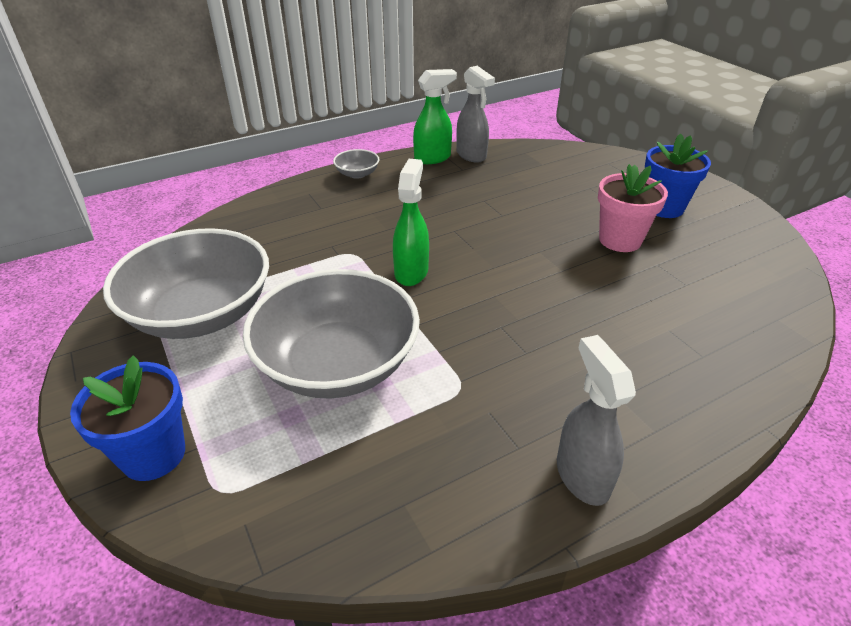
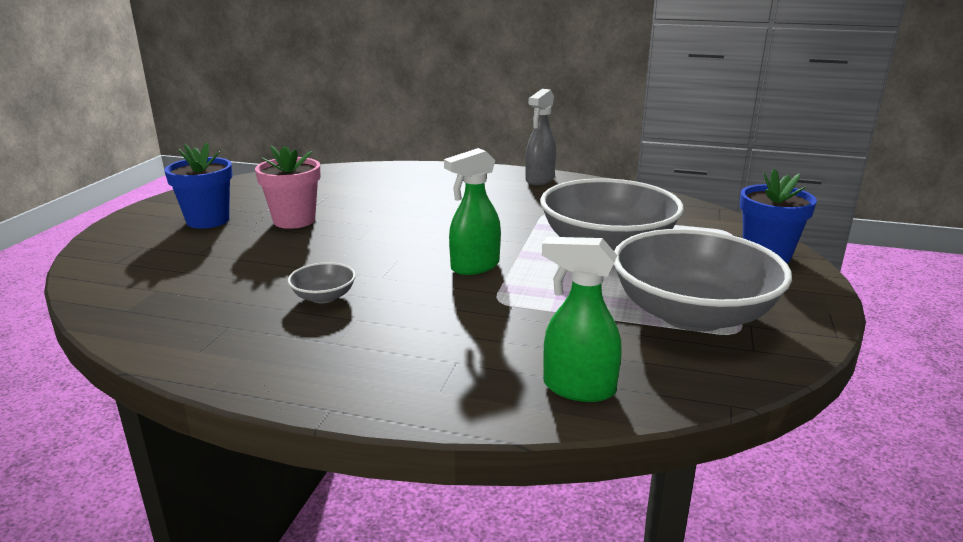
camera: 135 degrees left, 15 degrees down
grey bowl [333,149,379,179] -> grey bowl moved to [288,262,356,303]
green spray bottle [413,69,457,164] -> green spray bottle moved to [542,237,622,402]
grey spray bottle [456,66,495,163] -> none

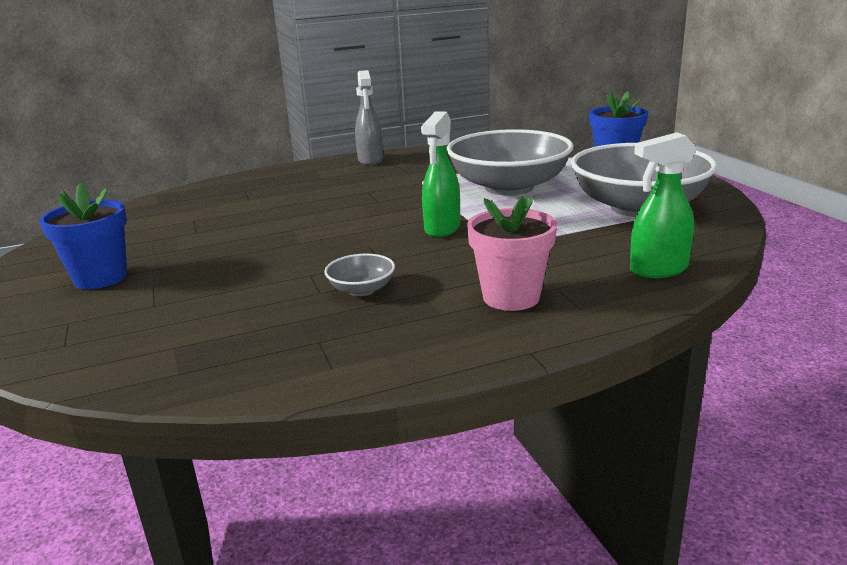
camera: 35 degrees left, 0 degrees up
pink flower pot [255,145,321,229] -> pink flower pot moved to [467,195,557,311]

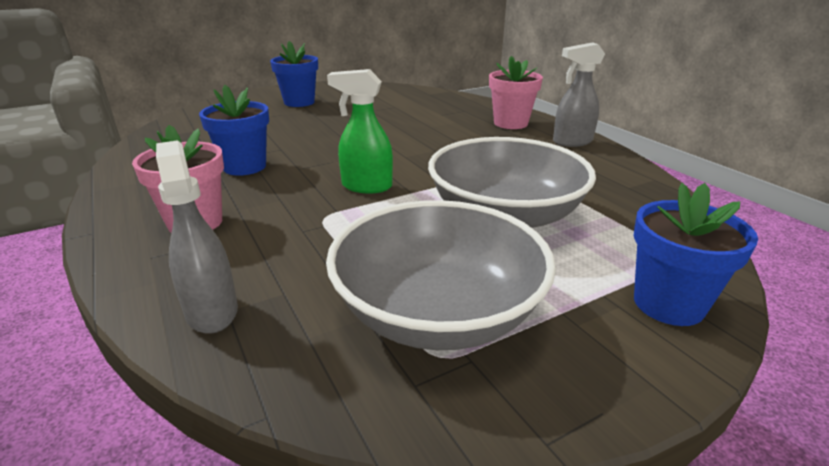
camera: 80 degrees right, 5 degrees up
grey bowl [324,253,395,296] -> blue flower pot [199,85,269,176]
green spray bottle [630,132,697,278] -> grey spray bottle [156,140,238,334]
none -> pink flower pot [489,56,543,129]

